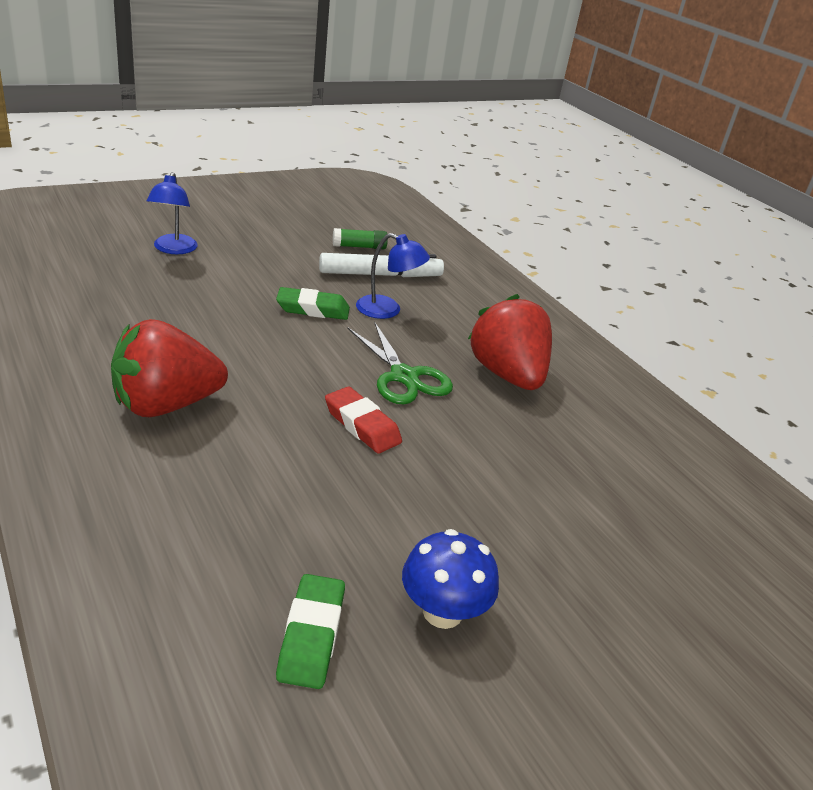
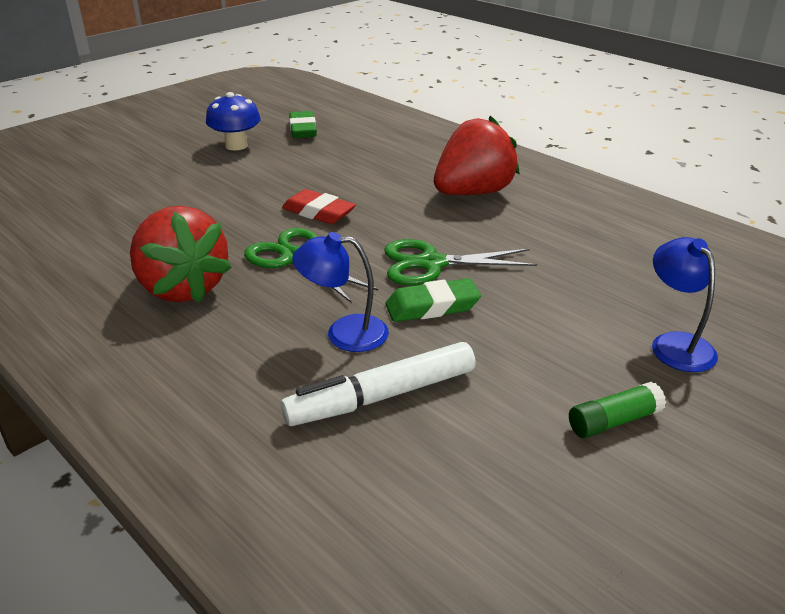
camera: 170 degrees right, 0 degrees up
green glue stick [333,228,388,249] -> green glue stick moved to [569,382,666,438]
none -> green scissors [384,239,537,285]

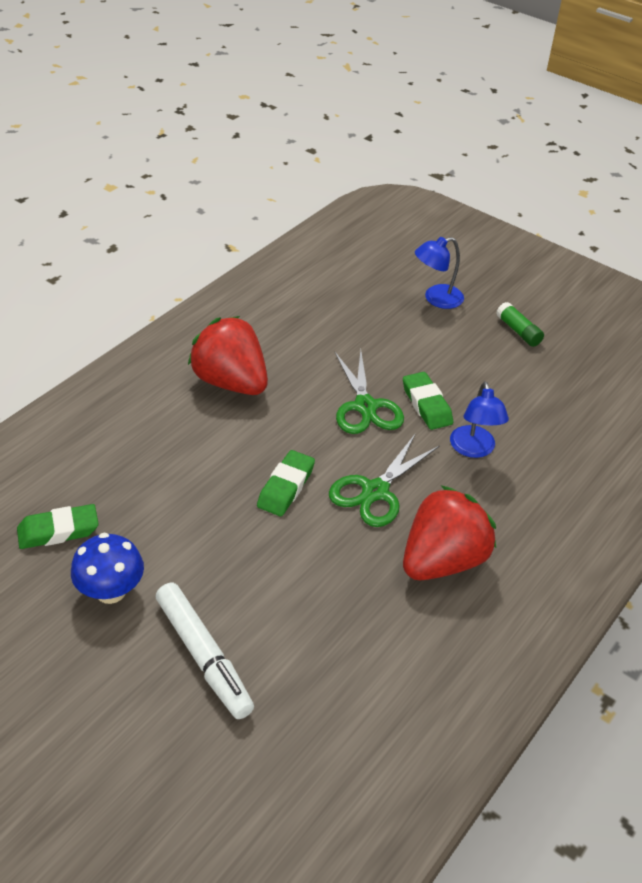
camera: 100 degrees left, 10 degrees up
white marker [281,342,476,426] -> white marker moved to [156,583,254,719]
red eraser [282,189,356,224] -> green eraser [257,450,315,516]

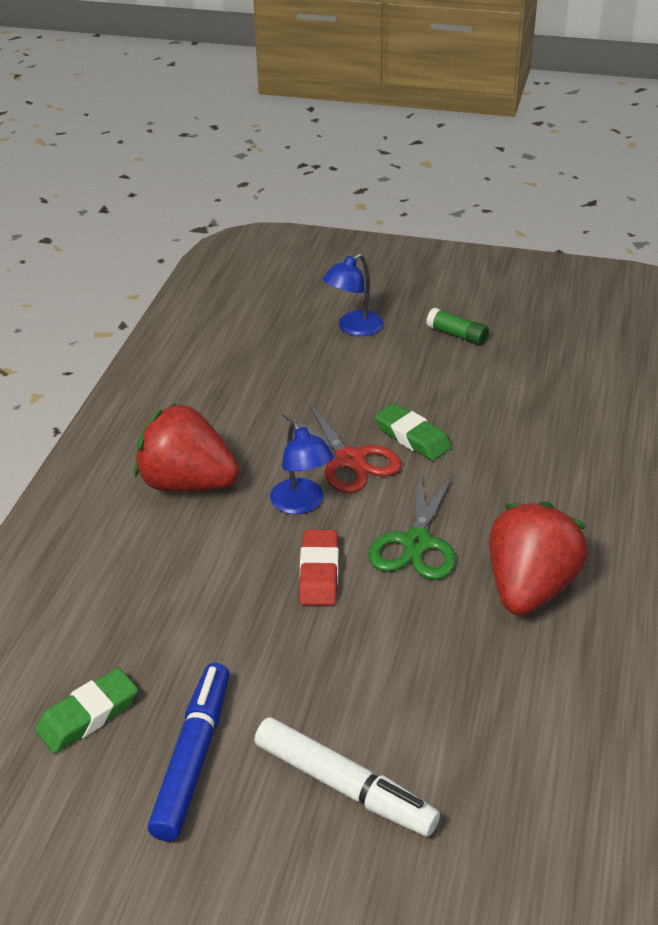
camera: 20 degrees left, 5 degrees down
blue mushroom [71,533,144,604] -> blue marker [148,663,230,842]
green eraser [257,450,315,516] -> red eraser [299,530,339,606]
green scissors [335,350,404,434] -> red scissors [282,402,401,493]
blue lamp [450,381,509,458] -> blue lamp moved to [270,421,334,514]

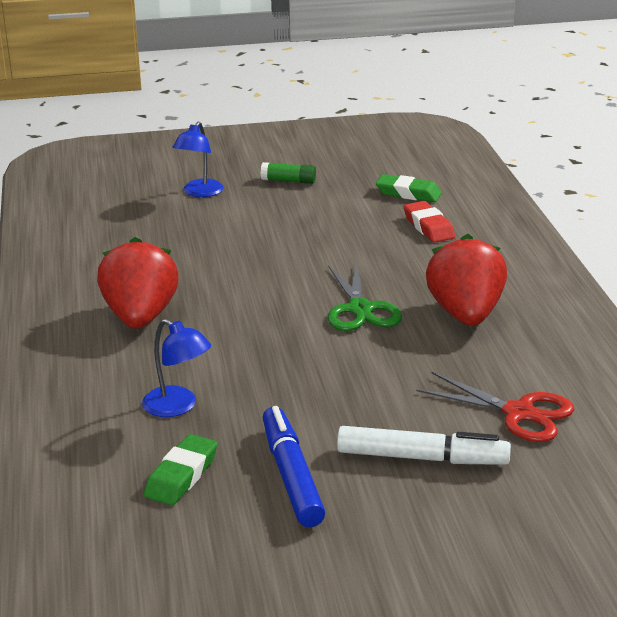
camera: 25 degrees left, 10 degrees down
red strawberry [134,403,239,492] -> red strawberry turned 90 degrees clockwise [97,237,179,329]
blue lamp [270,421,334,514] -> blue lamp moved to [142,319,211,417]
red scissors [282,402,401,493] -> red scissors moved to [417,372,574,442]
red eraser [299,530,339,606] -> red eraser moved to [404,201,455,243]
green eraser [375,403,452,461] -> green eraser moved to [376,174,442,202]

